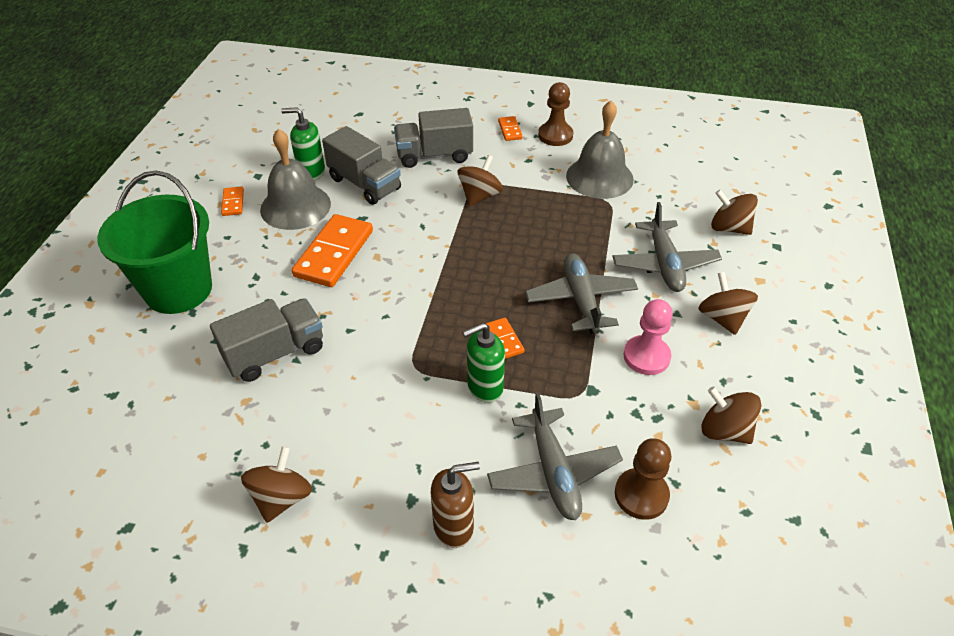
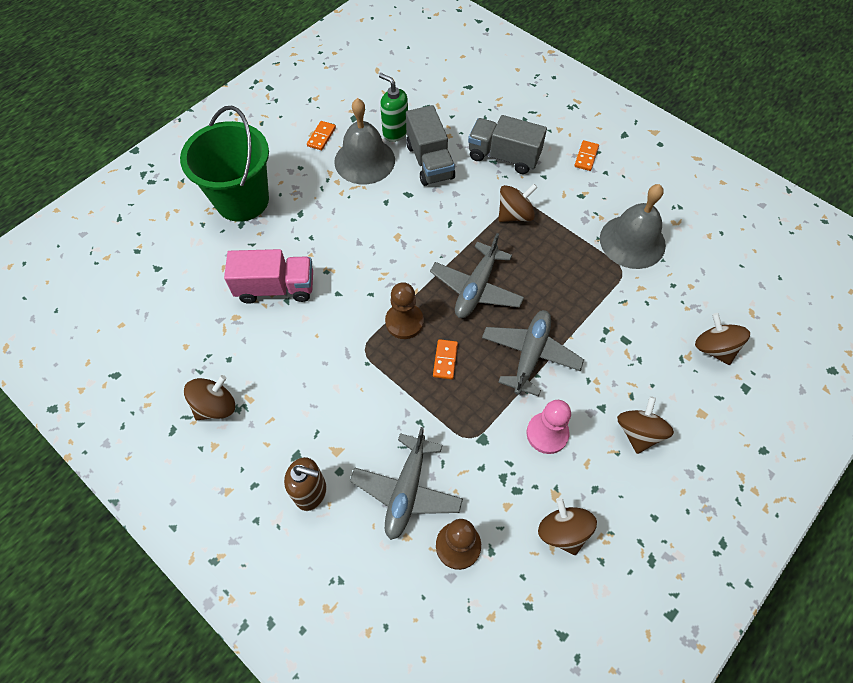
camera: 30 degrees right, 15 degrees up
grey truck [210,298,323,382] -> pink truck [224,249,313,304]
orange domino [292,214,373,287] -> none
green soap dispenser [462,323,505,403] -> none
brown pawn [538,82,573,146] -> brown pawn moved to [385,282,424,339]
grey plane [612,202,722,292] -> grey plane moved to [430,233,524,318]

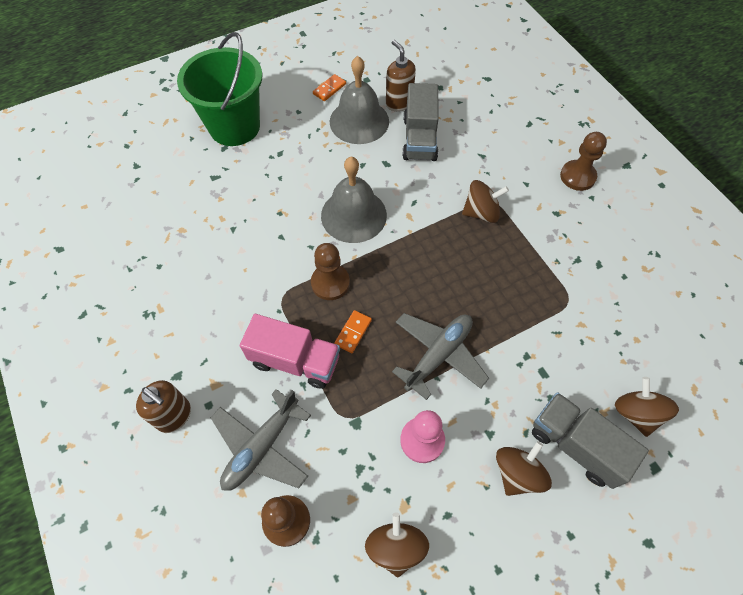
camera: 20 degrees right, 0 degrees up
brown spinning top [184,375,235,420] -> none
pink truck [224,249,313,304] -> pink truck moved to [240,314,340,389]
green soap dispenser [379,73,408,142] -> brown soap dispenser [386,40,416,111]
grey plane [430,233,524,318] -> none
grey truck [468,115,547,174] -> grey truck moved to [532,392,649,489]
orange domino [574,140,599,171] -> brown pawn [560,132,607,191]
grey bell [600,184,666,269] -> grey bell moved to [321,157,387,243]

